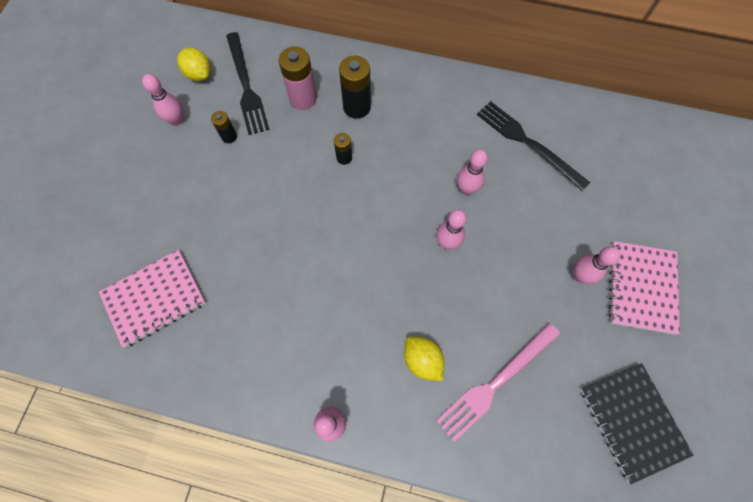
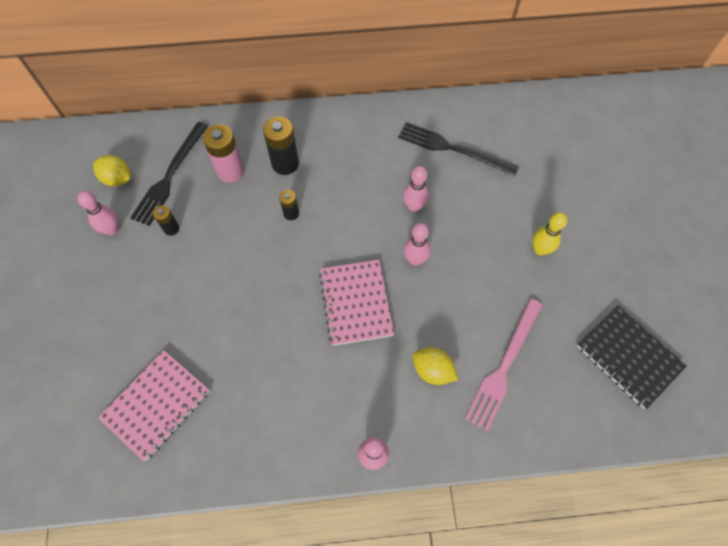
camera: 20 degrees left, 5 degrees down
black fork [226,32,269,135] -> black fork turned 60 degrees clockwise [130,122,208,226]
pink bowling pin [573,246,621,284] -> yellow bowling pin [532,212,567,255]
pink notebook [609,241,680,335] -> pink notebook moved to [319,260,394,346]

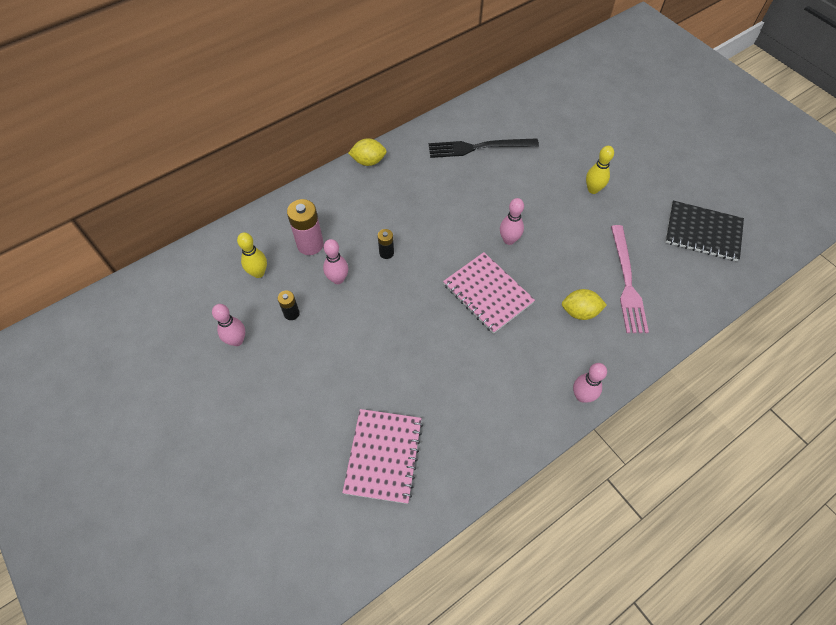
camera: 30 degrees left, 5 degrees down
yellow lemon [93,155,131,186] -> yellow lemon moved to [348,138,387,166]
black fork [130,122,208,226] -> yellow bowling pin [237,232,267,278]
black battery [263,117,299,175] -> none
pink bowling pin [403,166,429,212] -> pink bowling pin moved to [323,239,348,284]

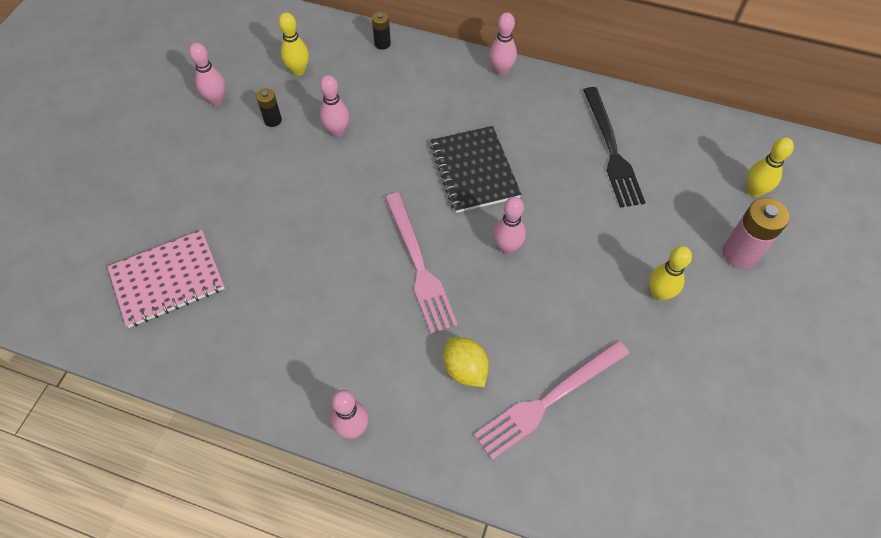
camera: 55 degrees right, 0 degrees up
pink battery [287,199,324,255] -> pink battery moved to [722,198,789,269]
yellow lemon [348,138,387,166] -> pink bowling pin [489,12,517,76]
black battery [378,229,394,259] -> black battery moved to [372,11,391,50]
black fork [429,138,539,158] -> black fork turned 150 degrees counterclockwise [583,87,646,208]
pink notebook [443,252,535,334] -> pink fork [385,192,458,334]
black notebook [665,200,744,261] -> black notebook moved to [430,126,521,213]
none -> yellow bowling pin [747,137,794,197]

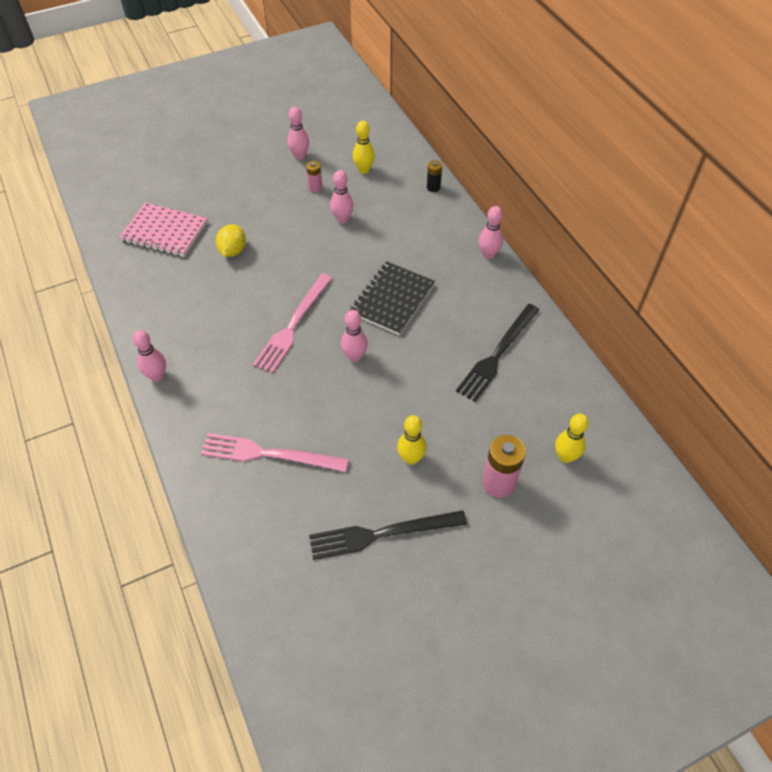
camera: 45 degrees right, 5 degrees down
black battery [256,88,282,127] -> pink battery [306,161,322,193]
yellow lemon [443,337,489,387] -> yellow lemon moved to [216,224,246,257]
none -> black fork [309,510,467,560]

